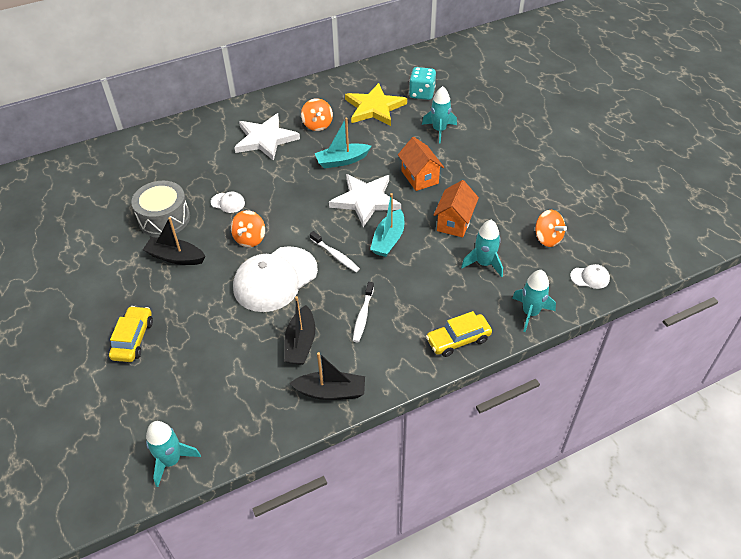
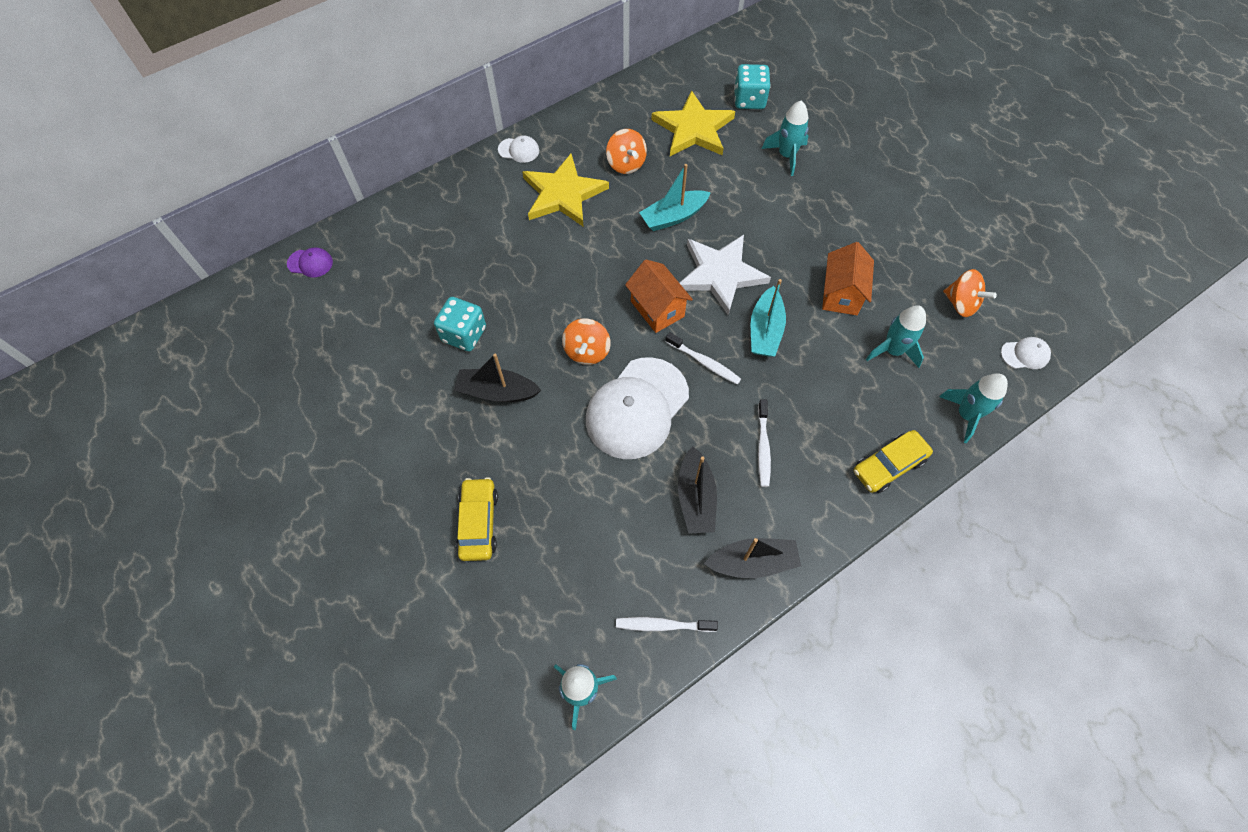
camera: 10 degrees left, 15 degrees up
grey drum [131,181,190,237] -> turquoise dice [434,297,486,351]
white cap [211,192,245,213] -> white cap moved to [498,135,539,163]
white star [234,113,300,161] -> yellow star [522,154,609,226]
orange house [398,137,444,191] -> orange house moved to [625,260,693,333]
none -> purple cap [287,248,333,277]
none -> white toothbrush [616,617,718,632]

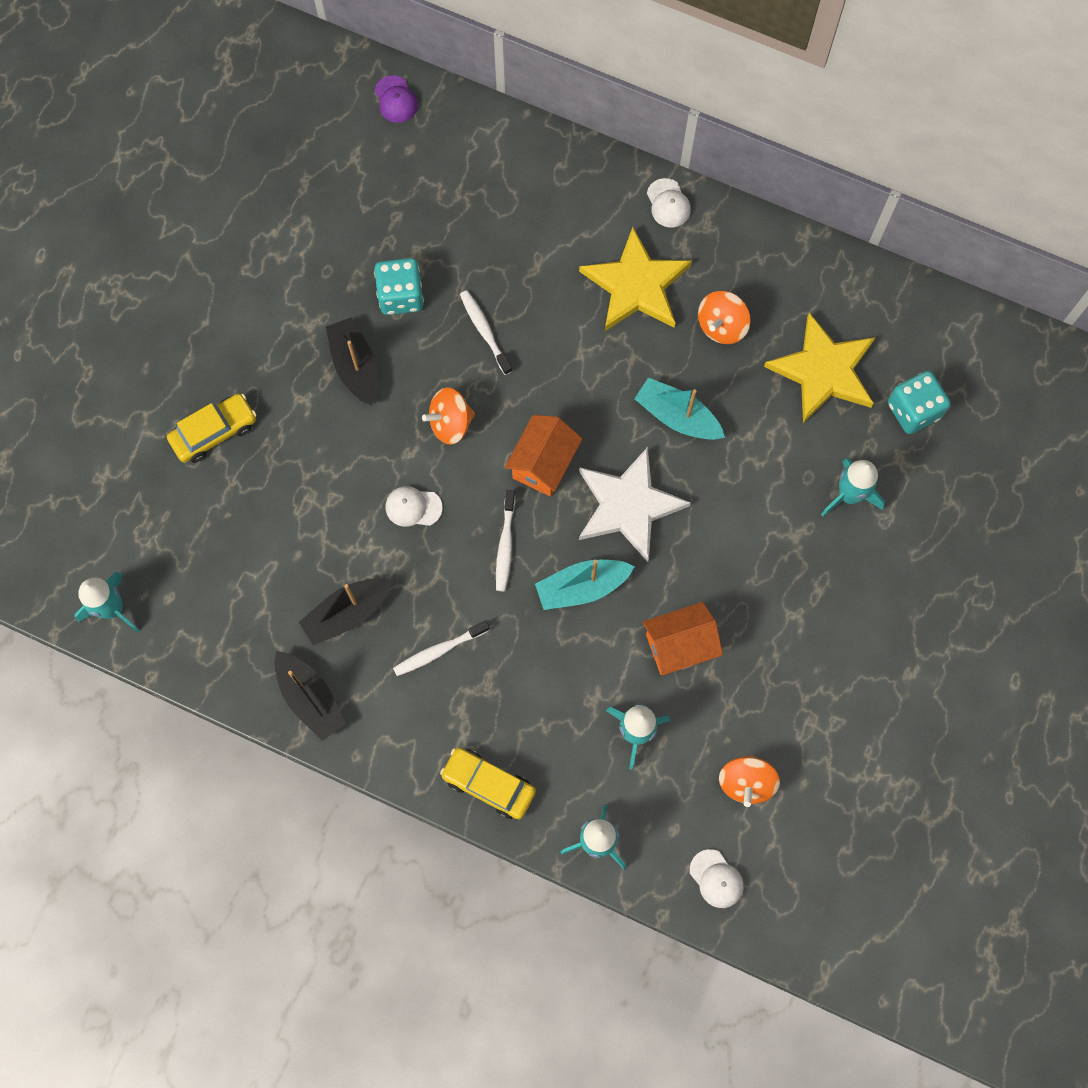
camera: 60 degrees right, 10 degrees up
white cap [586,357,689,459] -> white cap [386,486,442,527], size x0.42
white toothbrush [616,617,718,632] -> white toothbrush moved to [460,290,512,375]

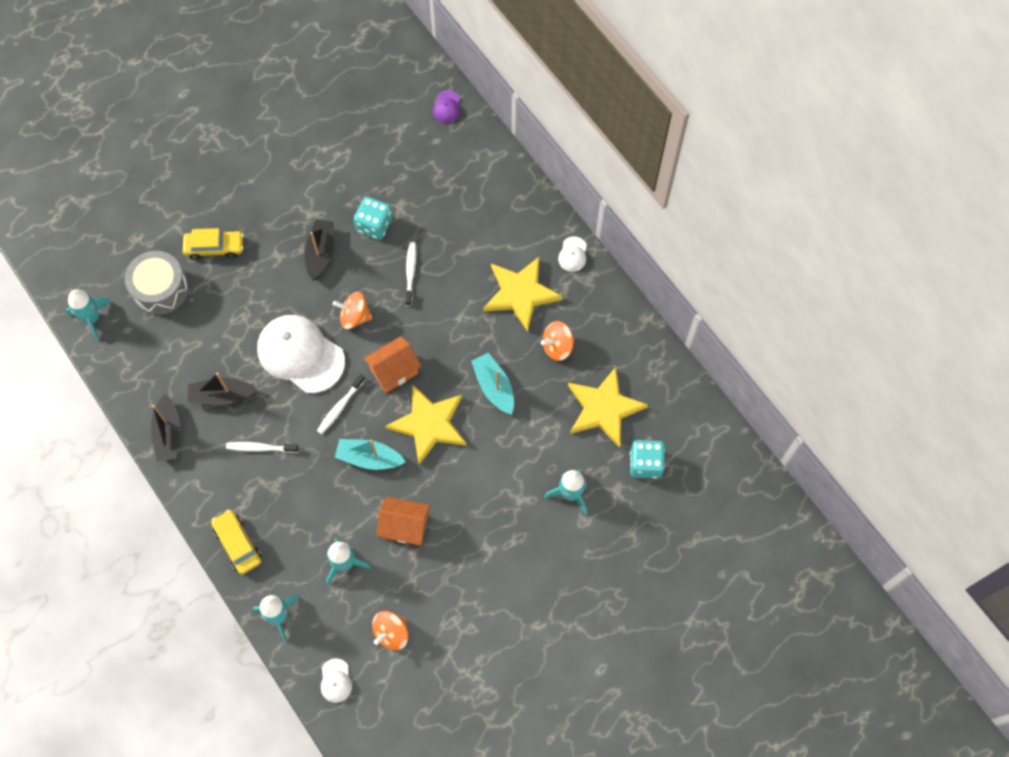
camera: 30 degrees right, 5 degrees down
white cap [386,486,442,527] -> white cap [257,315,345,393], size x2.36
white star [579,447,691,562] -> yellow star [385,384,467,465]
none -> grey drum [125,251,189,315]

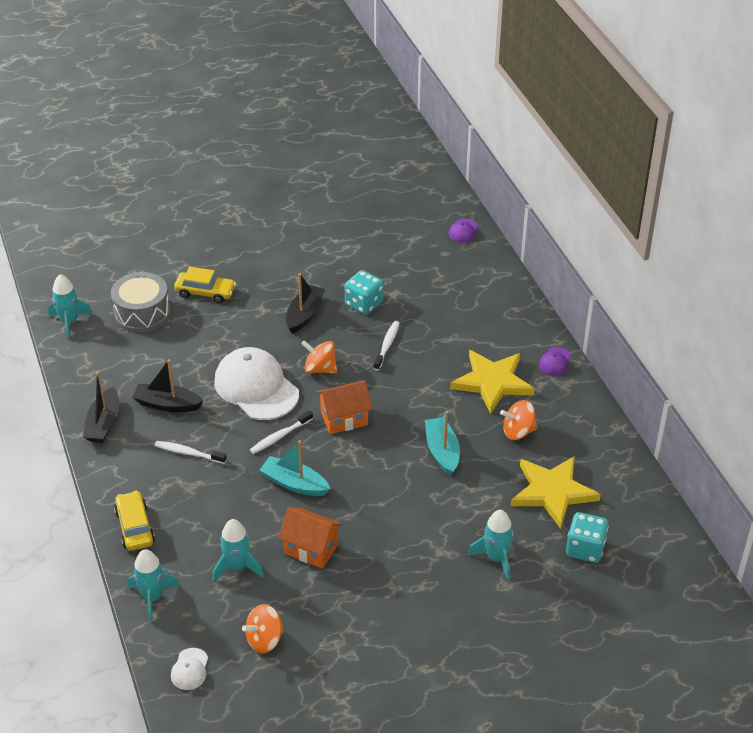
camera: 15 degrees right, 25 degrees down
yellow star [385,384,467,465] -> none
white cap [558,236,587,272] -> purple cap [539,347,571,376]

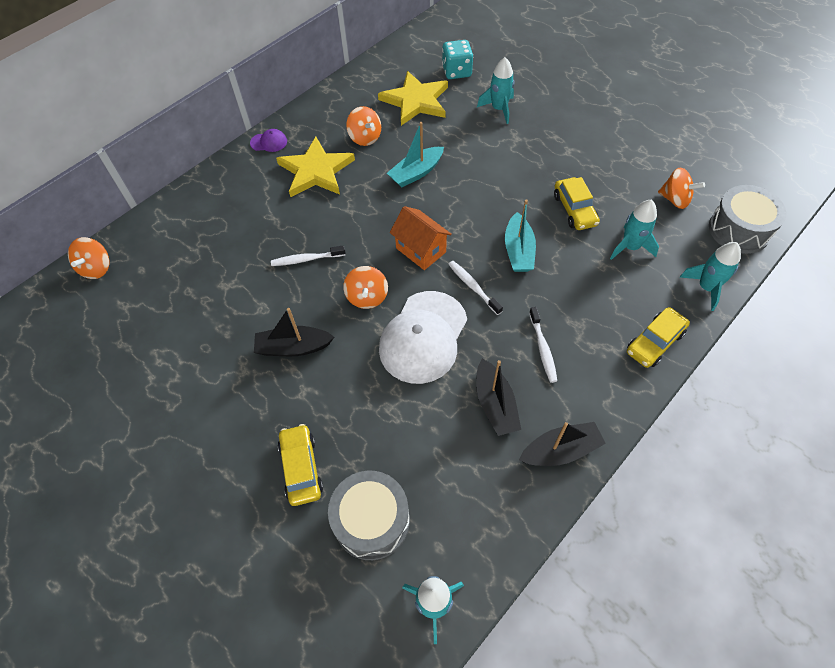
camera: 115 degrees left, 15 degrees up
white cap [171,648,208,690] -> grey drum [709,185,786,254]
white toothbrush [250,410,313,454] -> white toothbrush turned 150 degrees counterclockwise [448,261,503,315]
orange house [278,507,343,569] -> yellow car [554,177,600,230]
turquoise dice [345,270,383,315] -> none
purple cap [449,219,478,243] -> orange spinning top [68,237,109,279]

